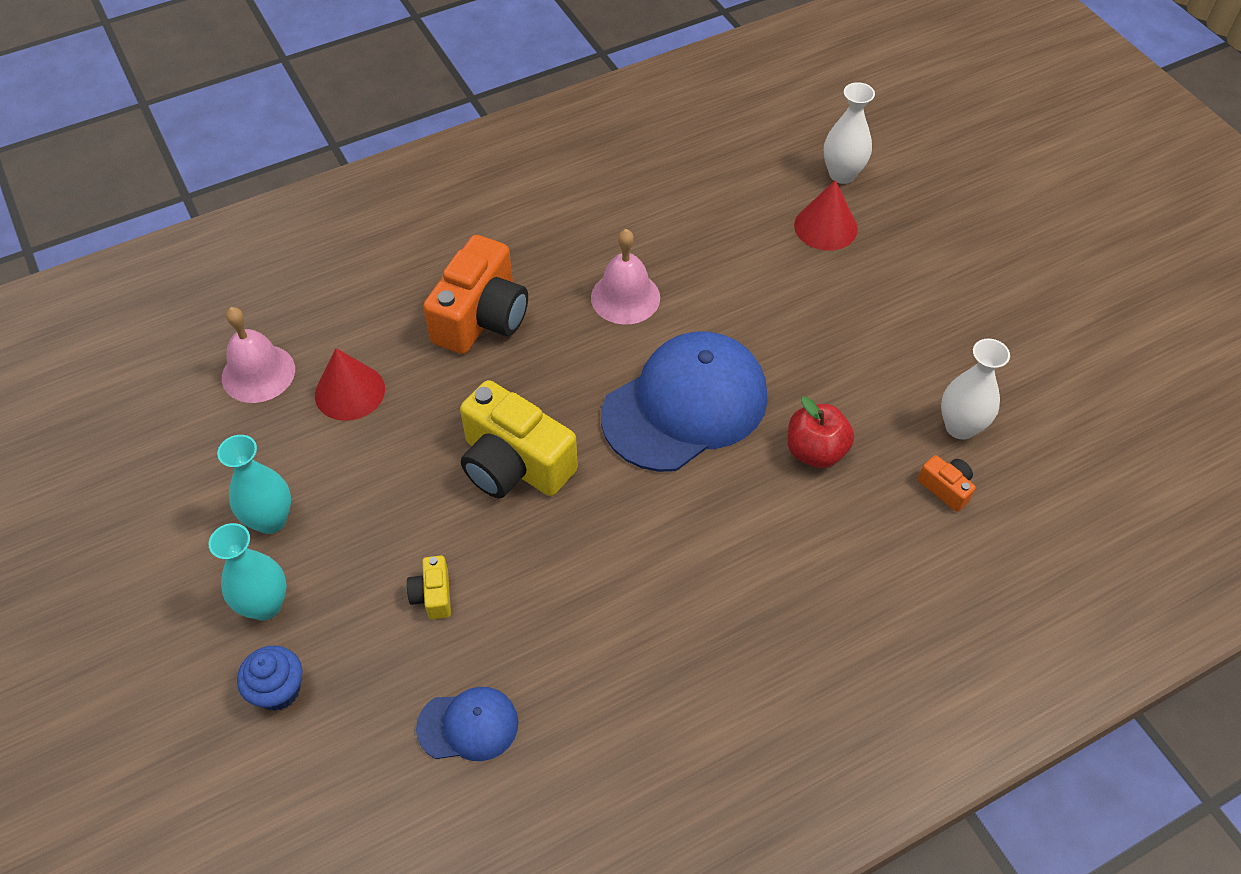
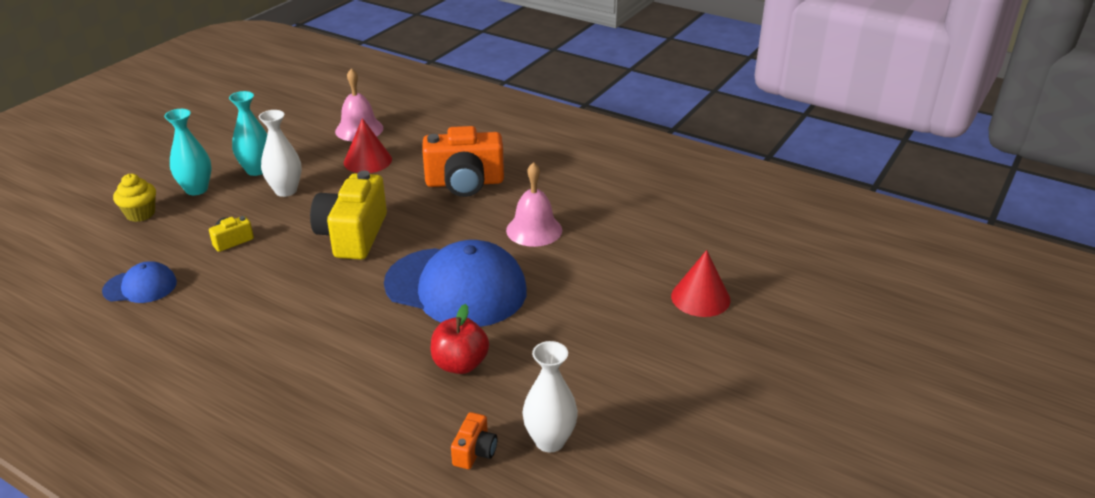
camera: 60 degrees right, 20 degrees down
blue cupcake [237,645,302,711] -> yellow cupcake [113,174,156,222]
blue cap [416,687,518,761] -> blue cap turned 60 degrees counterclockwise [102,261,177,303]
white vase [823,82,875,184] -> white vase moved to [259,110,302,197]

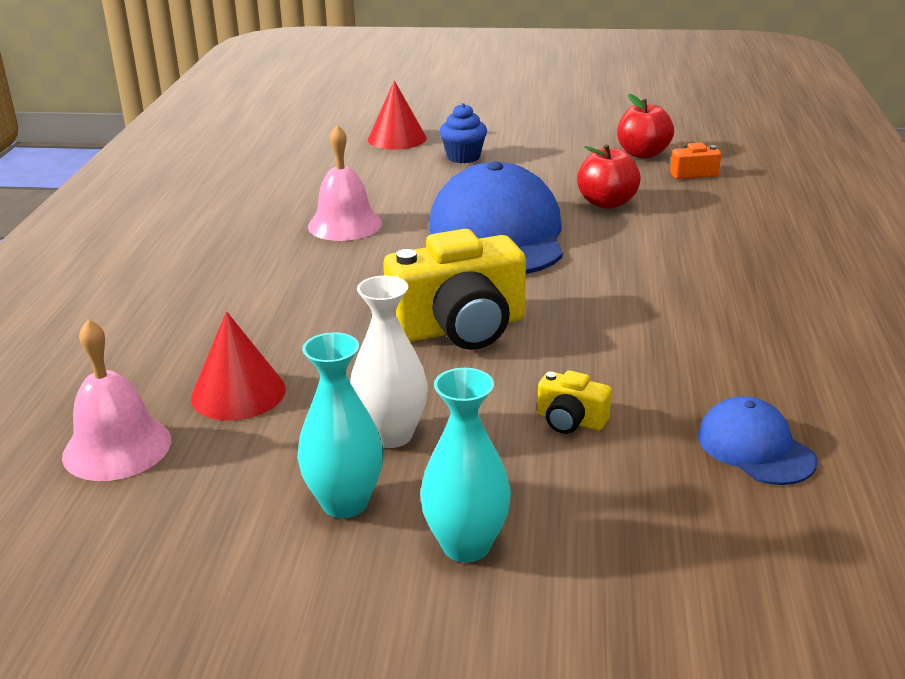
camera: 115 degrees left, 5 degrees down
yellow cupcake [113,174,156,222] -> none
orange camera [422,126,504,197] -> none
white vase [523,341,578,452] -> red apple [617,94,674,159]
none -> blue cupcake [439,103,487,163]

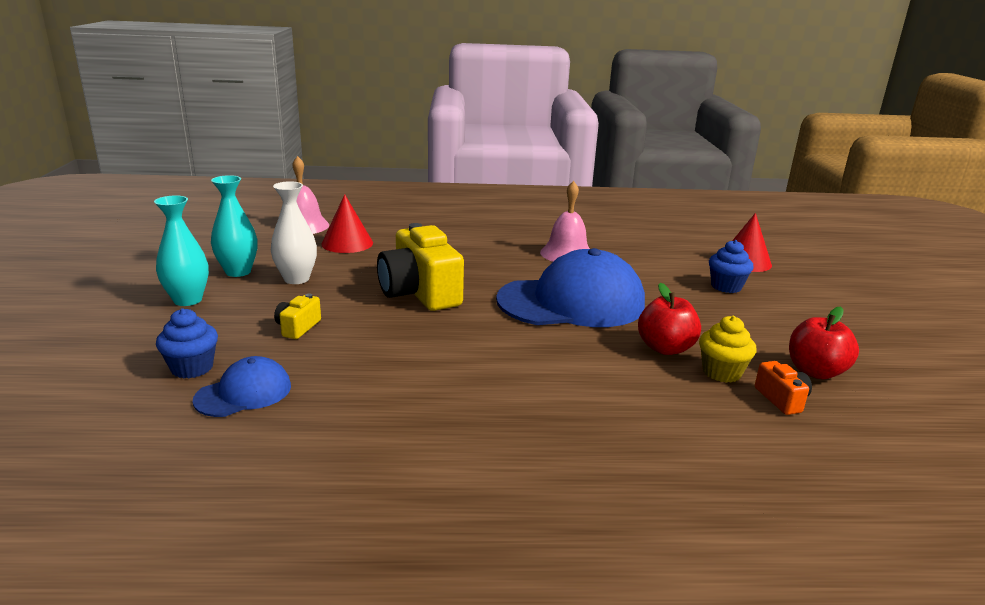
camera: 80 degrees right, 5 degrees down
none -> blue cupcake [156,308,218,379]
none -> yellow cupcake [699,316,756,383]

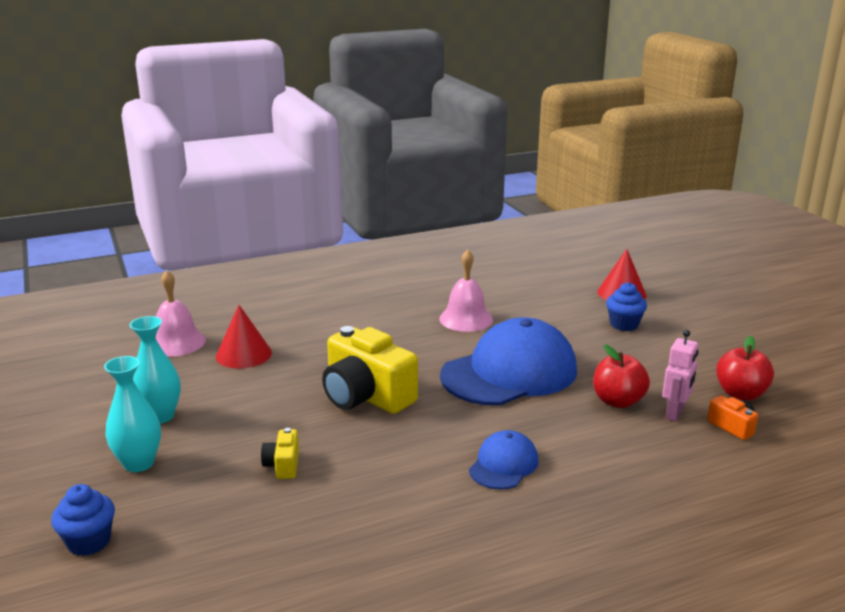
camera: 20 degrees left, 0 degrees up
blue cupcake [156,308,218,379] -> blue cupcake moved to [51,484,115,556]
blue cap [193,356,291,417] -> blue cap moved to [469,430,538,490]
white vase [271,181,317,284] -> none
yellow cupcake [699,316,756,383] -> pink robot [662,330,699,421]

